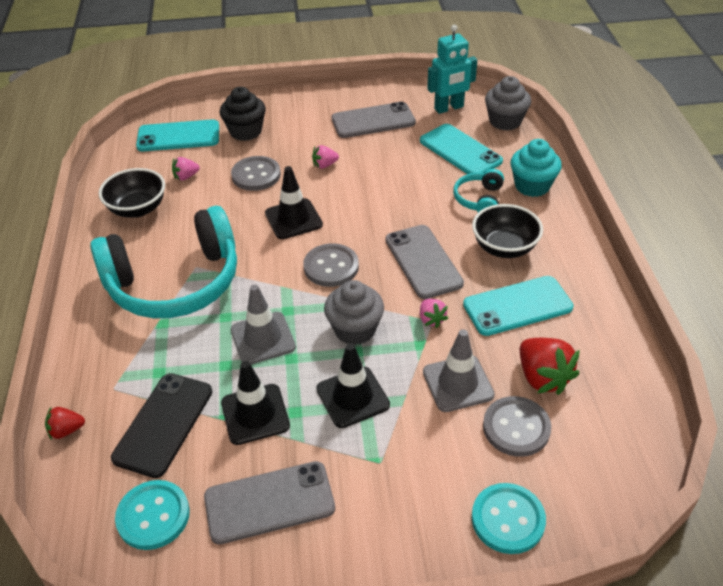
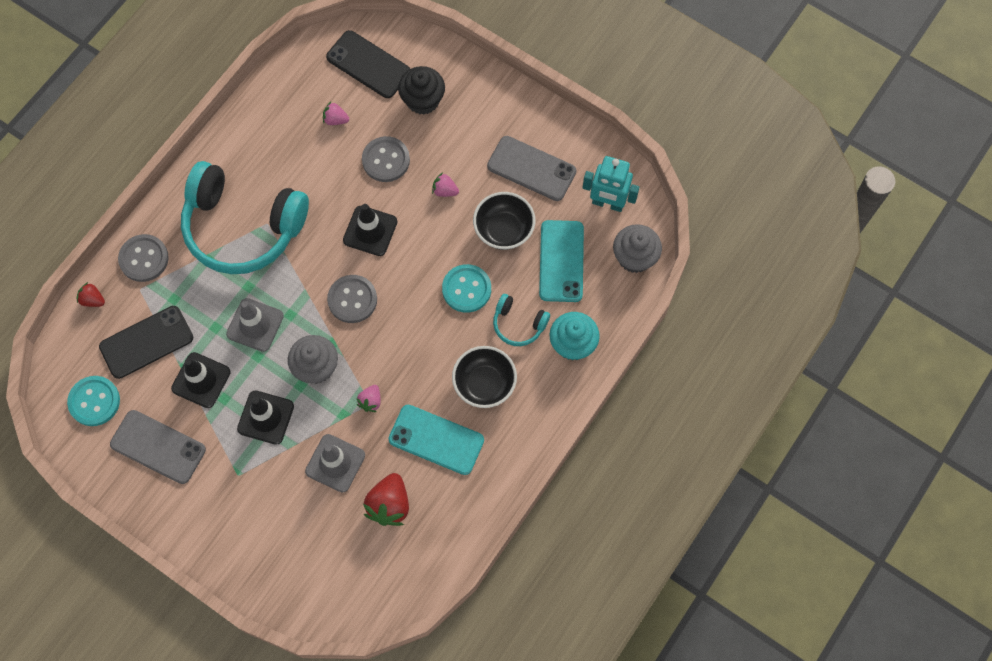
camera: 40 degrees right, 25 degrees up
black bowl [98,168,165,218] -> black bowl moved to [473,192,535,250]
turquoise phone [136,119,219,152] -> black phone [326,30,410,98]
grey phone [386,225,464,299] -> none
turquoise headphones [453,169,504,212] -> turquoise headphones turned 120 degrees counterclockwise [493,294,550,346]
turquoise button [472,483,546,554] -> turquoise button moved to [442,264,491,313]
grey button [483,396,551,457] -> grey button moved to [118,234,169,282]

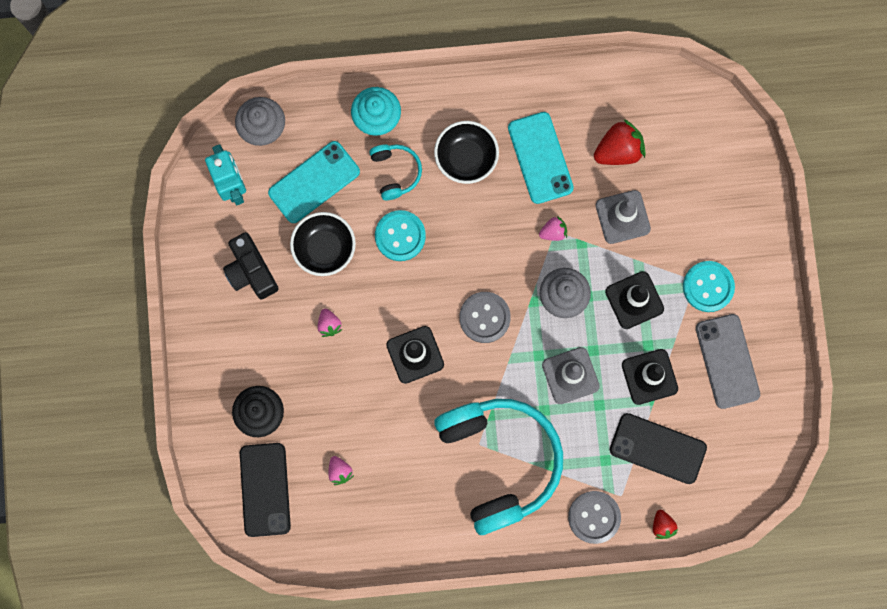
camera: 130 degrees left, 10 degrees up
turquoise button [67,376,120,426] -> turquoise button moved to [683,261,735,312]
grey button [362,136,410,182] -> none
grey phone [487,136,576,201] -> black camera [223,232,279,299]

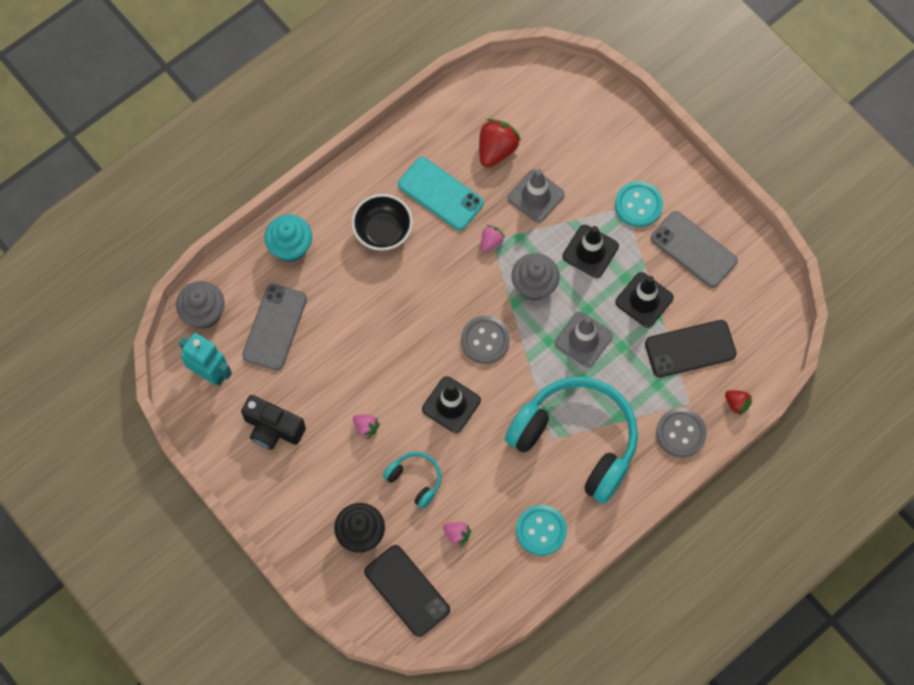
camera: 35 degrees left, 10 degrees down
turquoise phone [268,141,360,223] -> grey phone [242,284,307,370]
black bowl [290,212,356,276] -> none
turquoise headphones [369,144,422,200] -> turquoise headphones moved to [383,452,441,509]
turquoise button [375,210,426,261] -> turquoise button moved to [516,505,567,556]

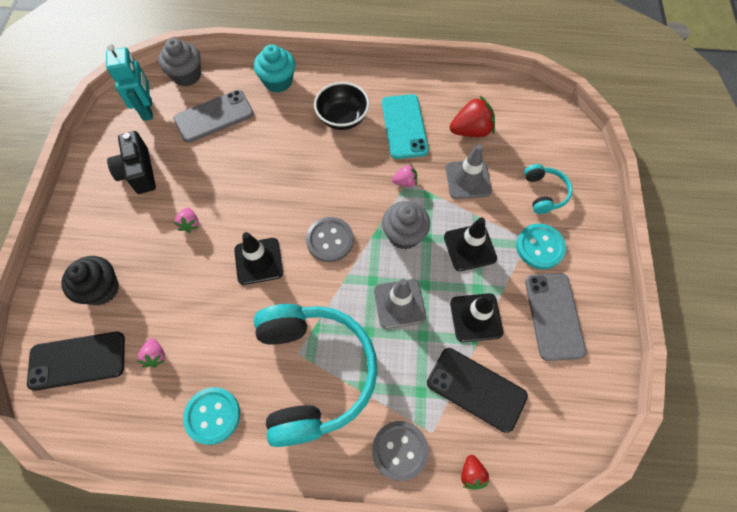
camera: 45 degrees right, 5 degrees down
black phone [364,545,450,637] -> black phone turned 75 degrees clockwise [27,332,125,391]
turquoise headphones [383,452,441,509] -> turquoise headphones moved to [524,164,573,214]

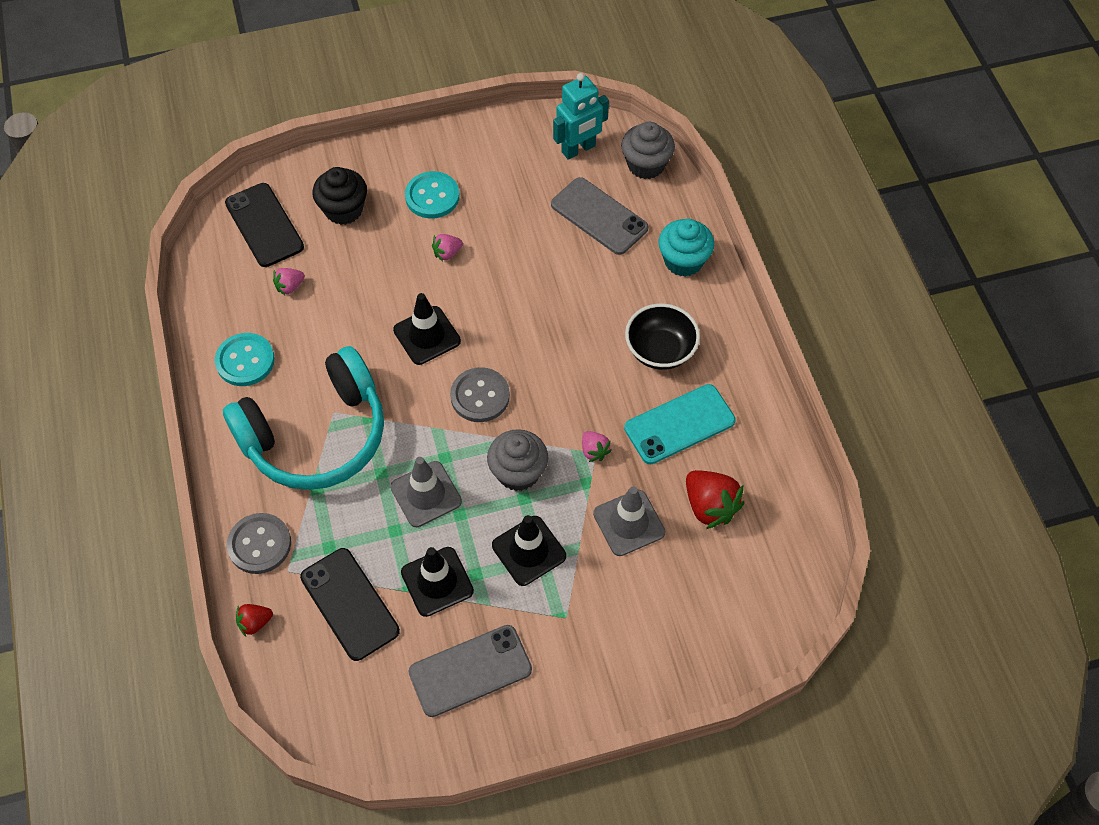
camera: 70 degrees right, 5 degrees down
black camera [107,131,156,194] -> none
black phone [427,348,528,433] -> black phone turned 45 degrees counterclockwise [300,548,400,661]
turquoise button [516,224,566,269] -> turquoise button moved to [405,171,459,218]
turquoise headphones [524,164,573,214] -> none

